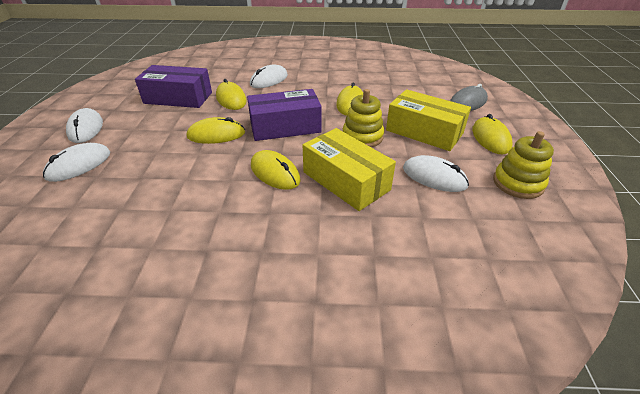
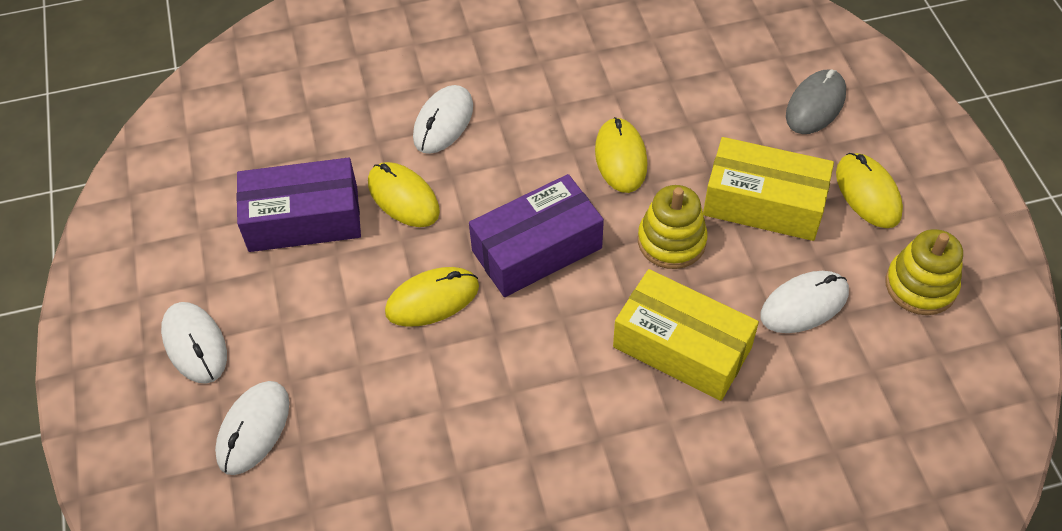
camera: 15 degrees left, 15 degrees up
yellow mouse [251,150,301,190] -> none
white mouse [403,155,469,192] -> white mouse turned 45 degrees counterclockwise [760,271,849,333]

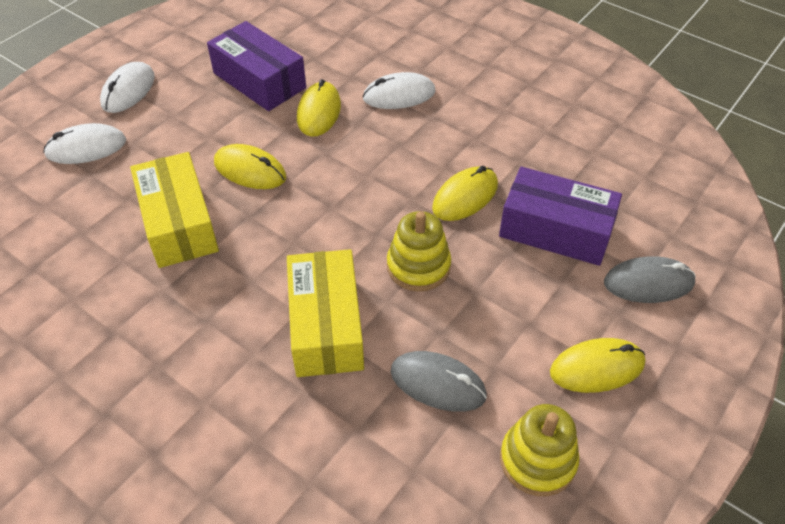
camera: 50 degrees right, 5 degrees down
purple box [469,174,604,297] -> purple box moved to [499,167,622,266]
yellow box [703,137,834,241] -> yellow box moved to [130,152,219,268]
white mouse [760,271,849,333] -> grey mouse [390,351,487,412]
yellow mouse [836,153,903,228] -> yellow mouse turned 45 degrees clockwise [550,338,645,393]

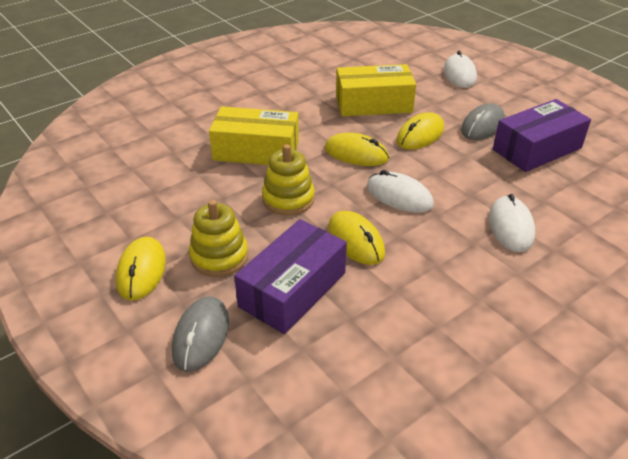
camera: 105 degrees right, 10 degrees down
white mouse [100,62,155,113] -> white mouse moved to [367,170,434,213]
yellow mouse [297,79,341,137] -> yellow mouse moved to [325,133,389,166]
grey mouse [390,351,487,412] -> grey mouse moved to [461,103,505,140]
yellow stacking toy [500,404,580,496] -> yellow stacking toy moved to [189,200,248,277]

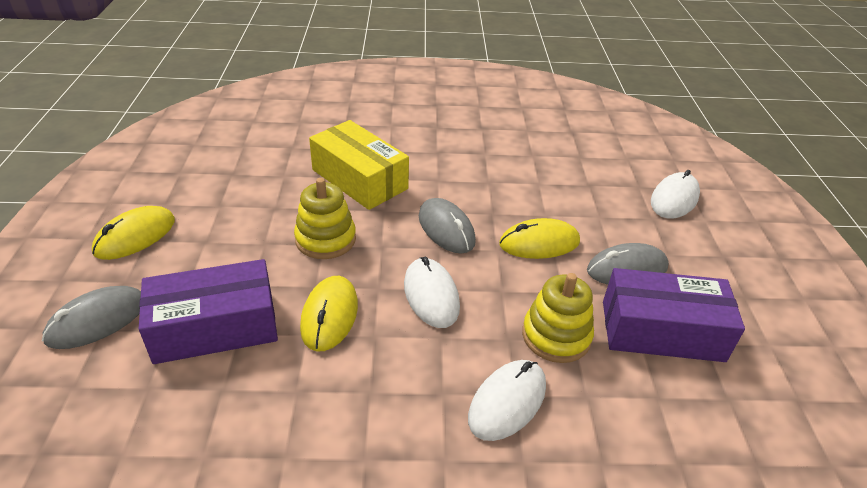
camera: 35 degrees right, 0 degrees up
yellow stacking toy [189,200,248,277] -> yellow stacking toy moved to [522,273,594,363]
yellow mouse [325,133,389,166] -> grey mouse [419,198,476,253]
yellow box [336,64,416,116] -> none

